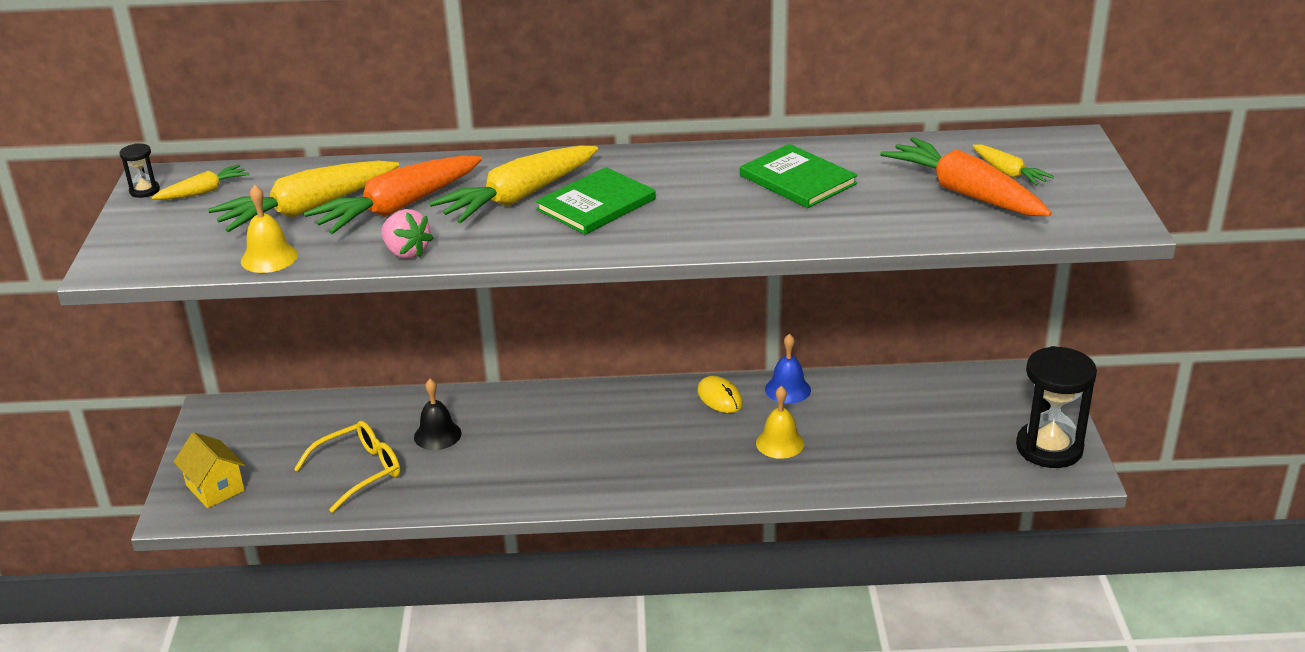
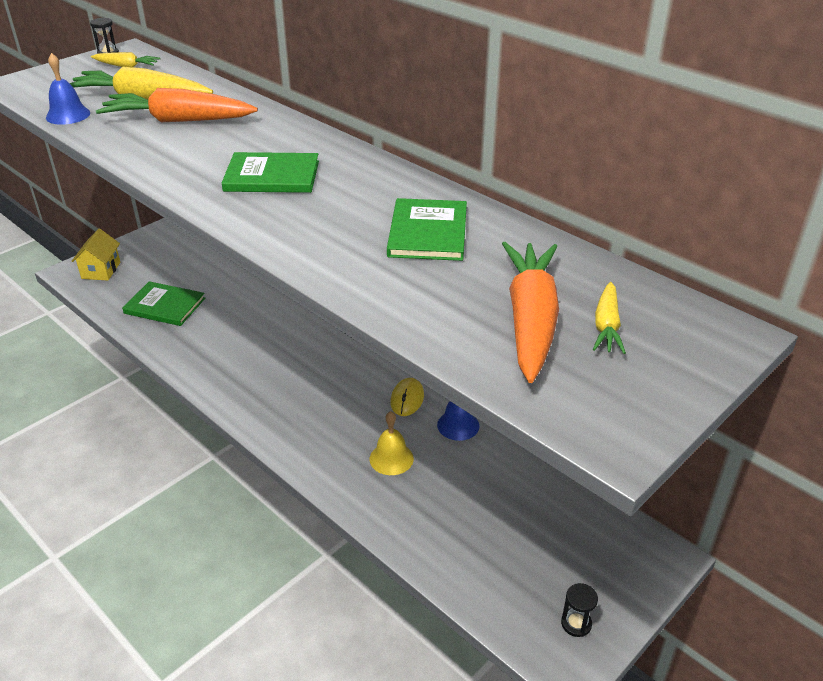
camera: 45 degrees right, 5 degrees up
yellow bell [241,185,298,273] -> blue bell [46,53,90,125]
yellow glasses [294,421,401,513] -> green book [122,281,205,326]
pink strawberry [381,209,433,259] -> none
black bell [414,379,462,450] -> none
yellow carrot [429,145,598,223] -> none
black hourglass [1016,346,1097,468] -> black hourglass [561,583,598,637], size x0.42

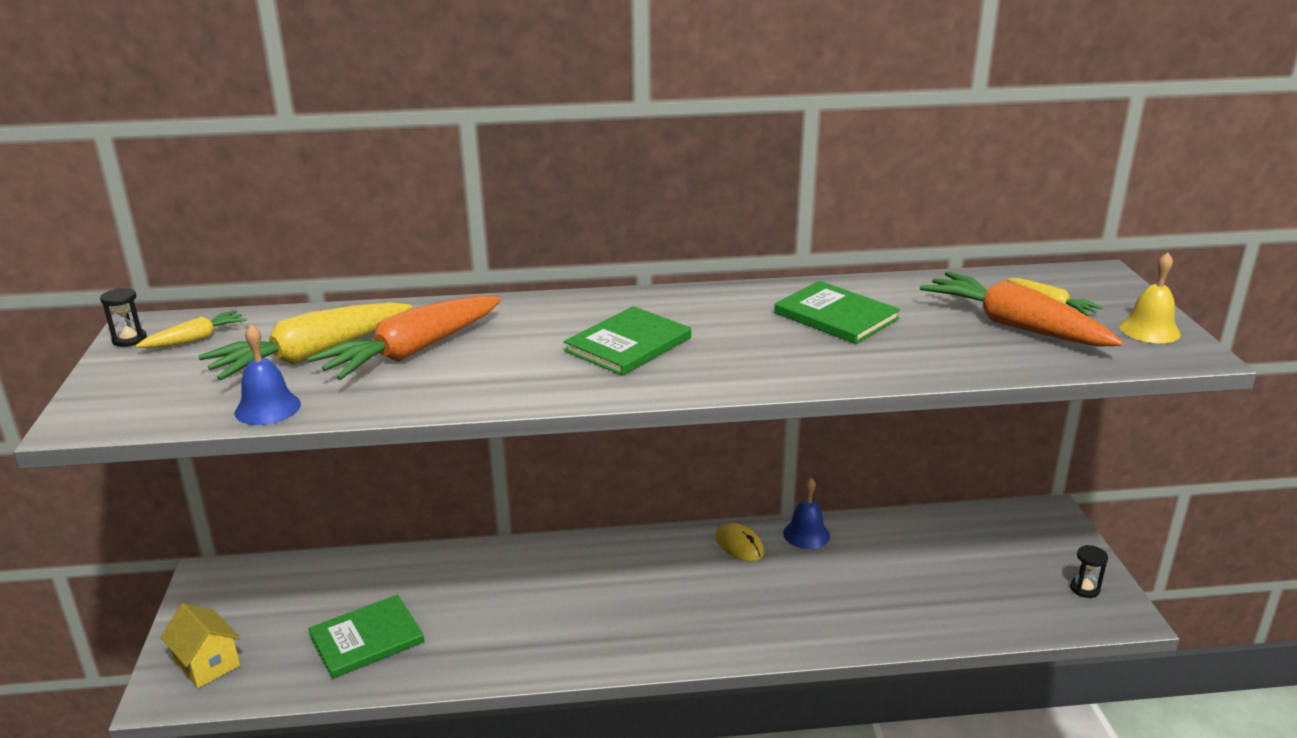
camera: 50 degrees left, 10 degrees down
yellow bell [370,411,414,475] -> yellow bell moved to [1119,252,1181,343]

